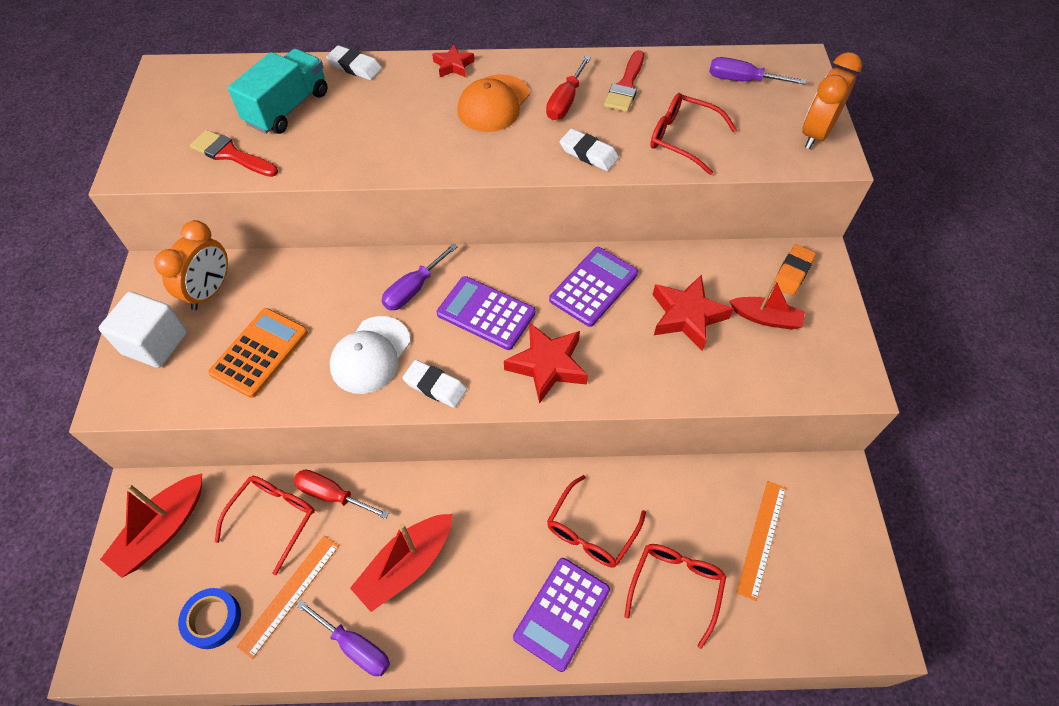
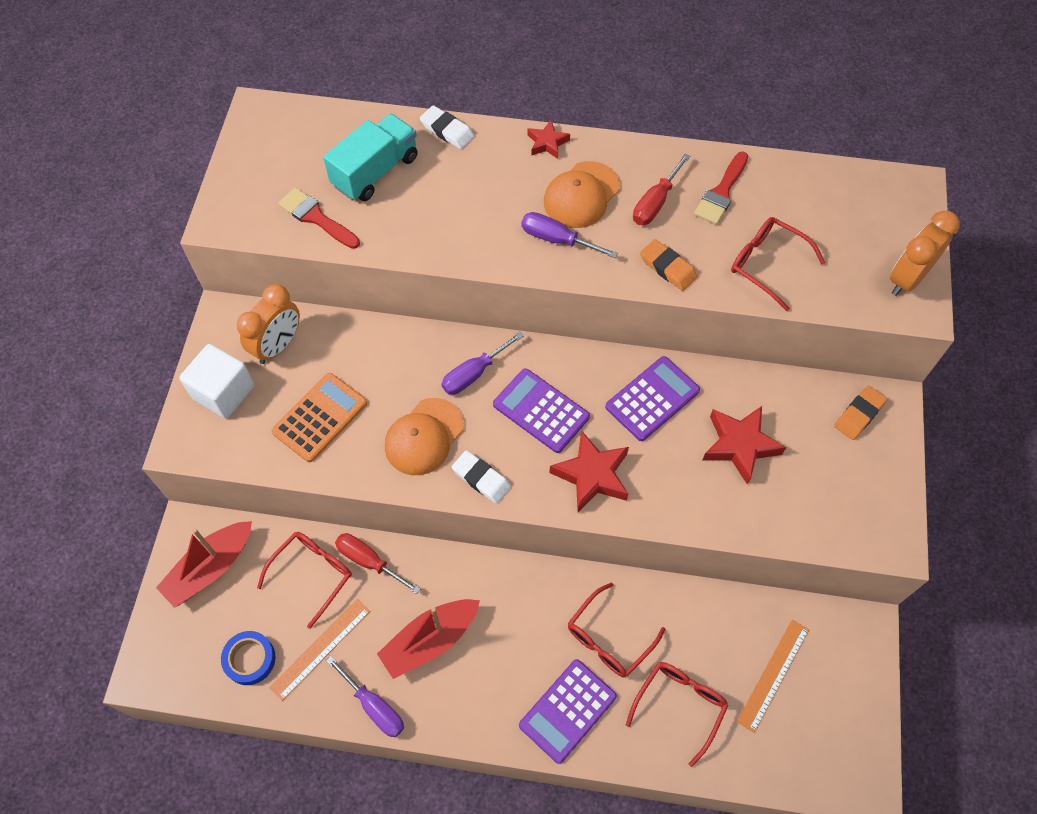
camera: 10 degrees right, 5 degrees up
white cap [330,316,410,394] -> orange cap [385,398,464,475]
white eraser [560,129,619,171] -> orange eraser [640,239,697,291]
purple screwdriver [709,57,806,85] -> purple screwdriver moved to [521,212,618,258]
red boat [729,279,805,330] -> none

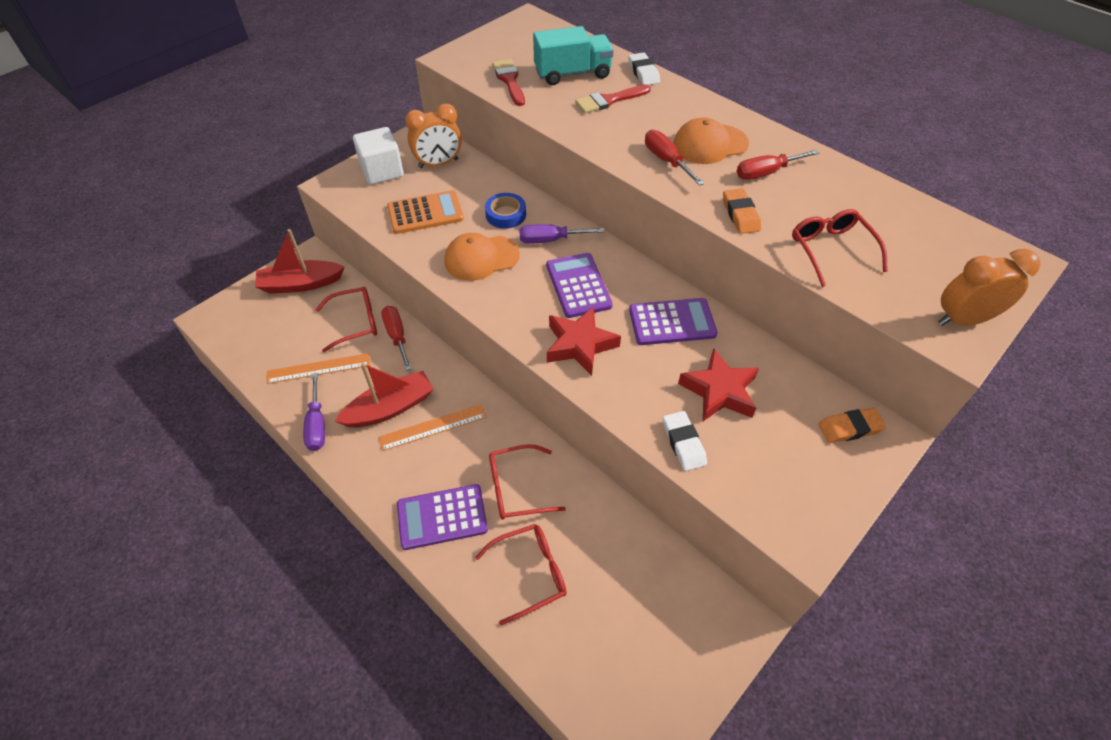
camera: 35 degrees right, 10 degrees down
blue tape [221,631,275,685] -> blue tape moved to [485,193,526,229]
red boat [377,599,480,679] -> red boat turned 150 degrees clockwise [335,363,434,427]
white eraser [452,450,511,504] -> white eraser moved to [663,411,707,471]
purple screwdriver [521,212,618,258] -> red screwdriver [645,130,705,186]
red star [527,120,570,159] -> none
red brush [694,152,748,225] -> red brush moved to [575,85,651,113]
orange ruler [737,619,809,733] -> orange ruler moved to [378,404,486,451]

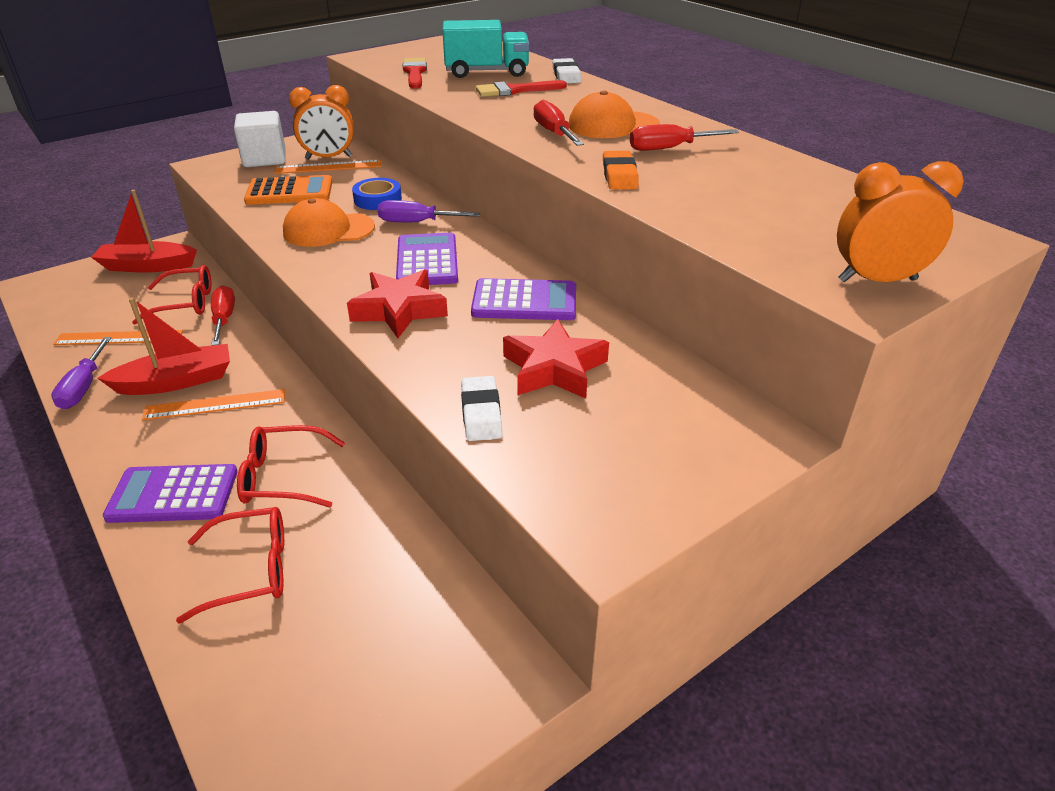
camera: 10 degrees right, 15 degrees down
red glasses [792,209,888,287] -> none
orange eraser [819,408,886,443] -> none
none -> orange ruler [274,160,382,174]

